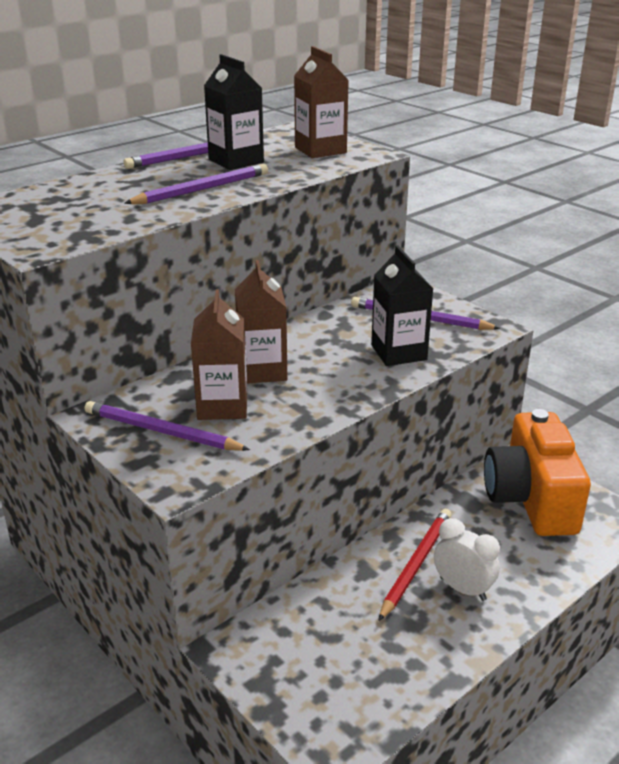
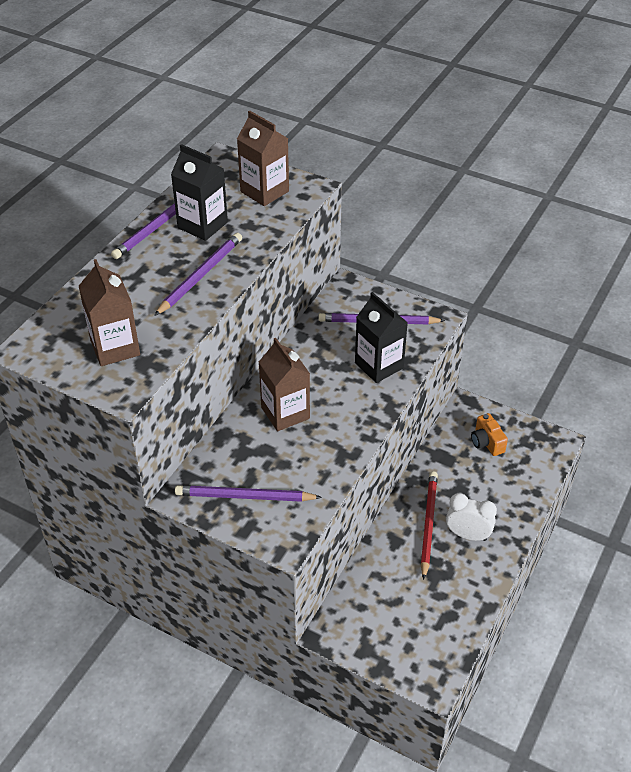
camera: 20 degrees left, 15 degrees up
brown carton [191,289,247,420] -> brown carton moved to [79,259,140,366]
orange camera [484,409,591,536] -> orange camera [471,413,508,456], size x0.42

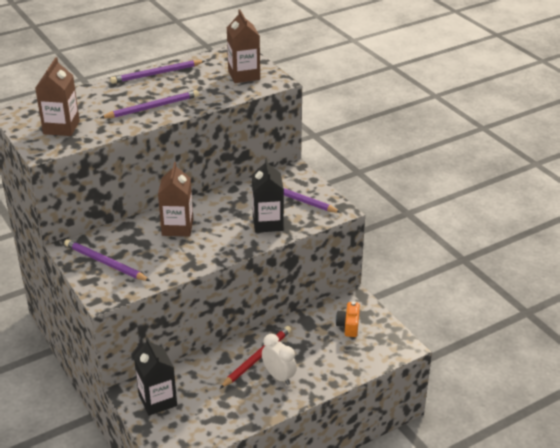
camera: 30 degrees right, 10 degrees down
black carton [171,144,228,241] -> black carton moved to [134,337,177,416]

